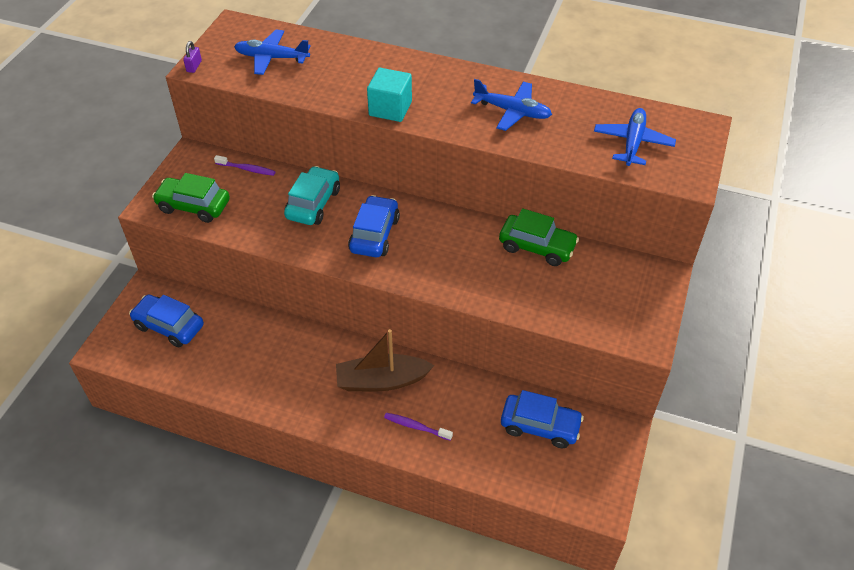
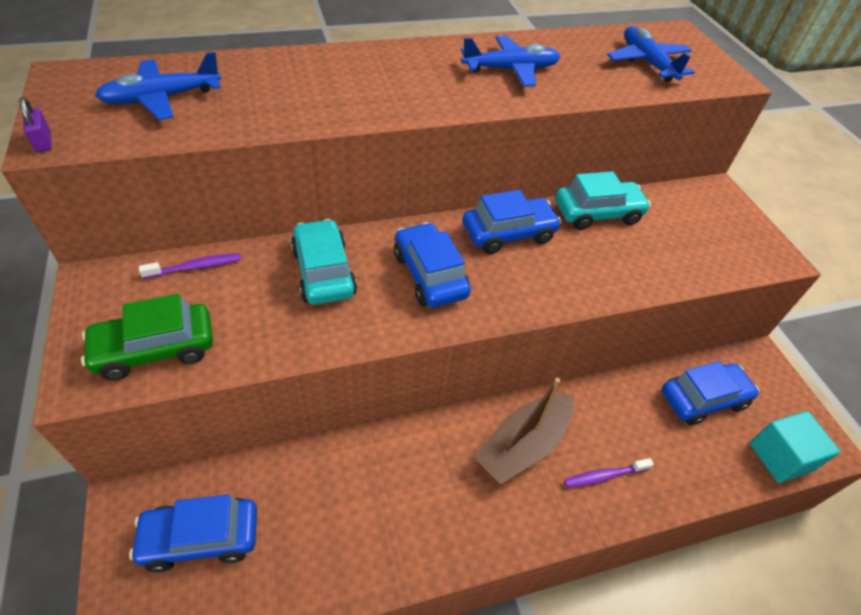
camera: 40 degrees left, 0 degrees up
turquoise cube [367,68,412,122] -> turquoise cube moved to [750,411,840,483]
green car [499,208,579,266] -> turquoise car [555,171,651,230]
none -> blue car [463,190,562,254]

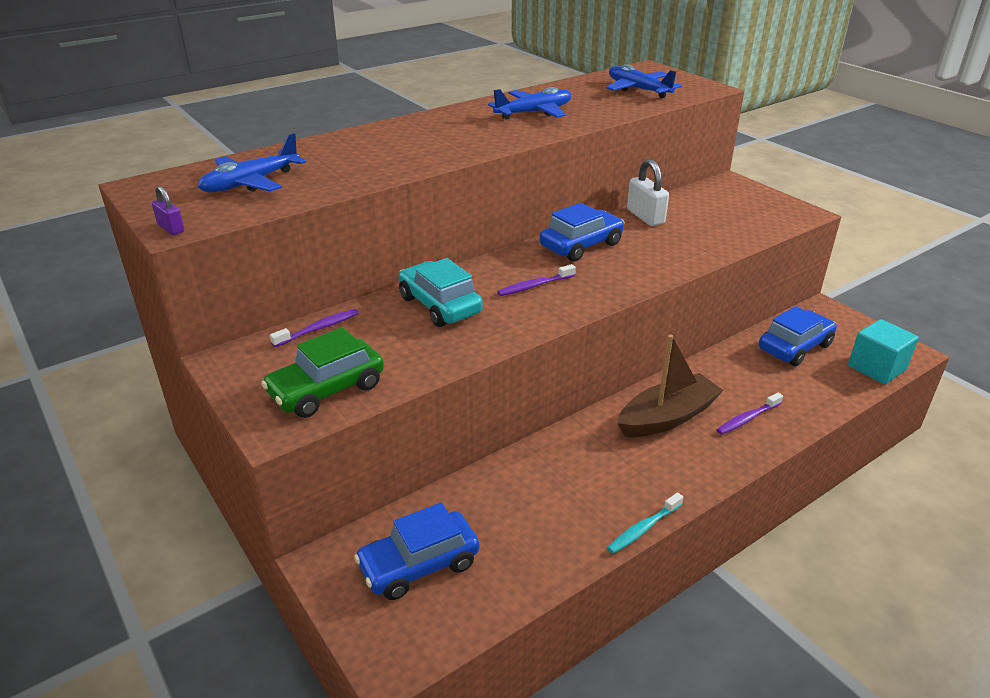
camera: 15 degrees left, 15 degrees down
blue car [394,222,471,308] -> purple toothbrush [497,264,576,296]
brown boat [474,378,573,485] -> brown boat turned 150 degrees counterclockwise [617,335,724,437]
turquoise car [555,171,651,230] -> white padlock [627,159,669,226]
none -> turquoise toothbrush [607,492,683,554]

